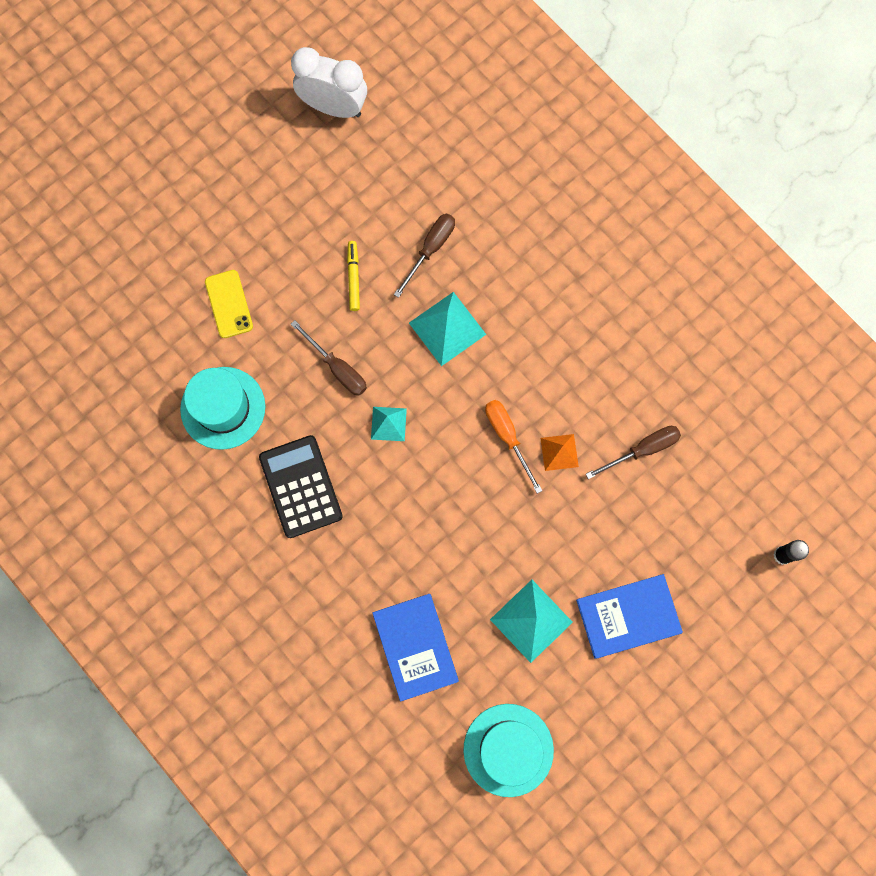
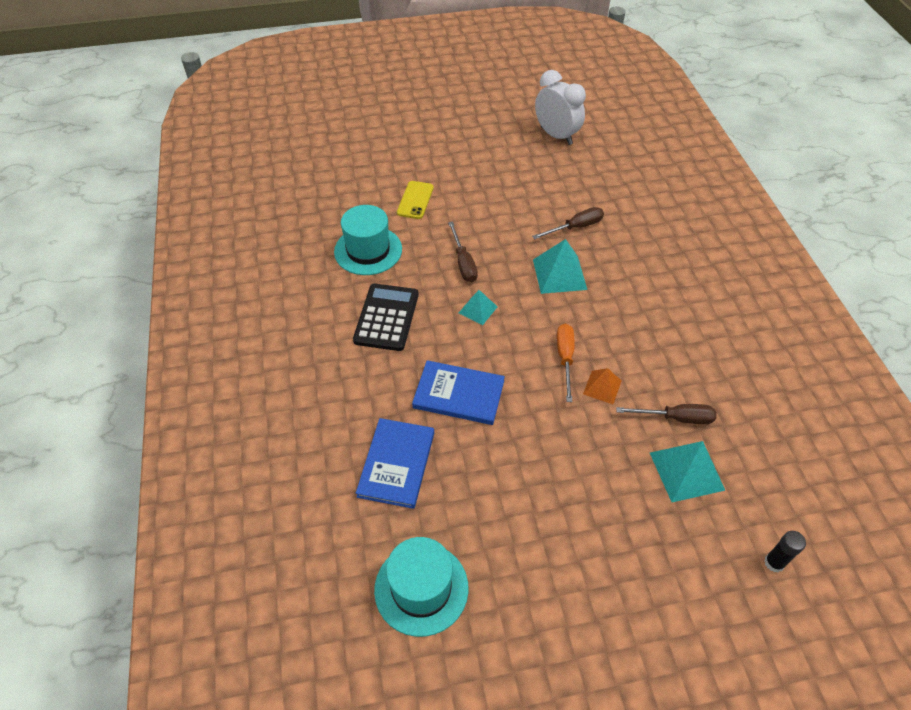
camera: 30 degrees right, 25 degrees down
yellow marker [347,241,360,311] -> none
turquoise pyramid [490,580,573,663] -> turquoise pyramid moved to [650,441,725,502]
blue book [576,574,683,659] -> blue book moved to [412,360,505,425]

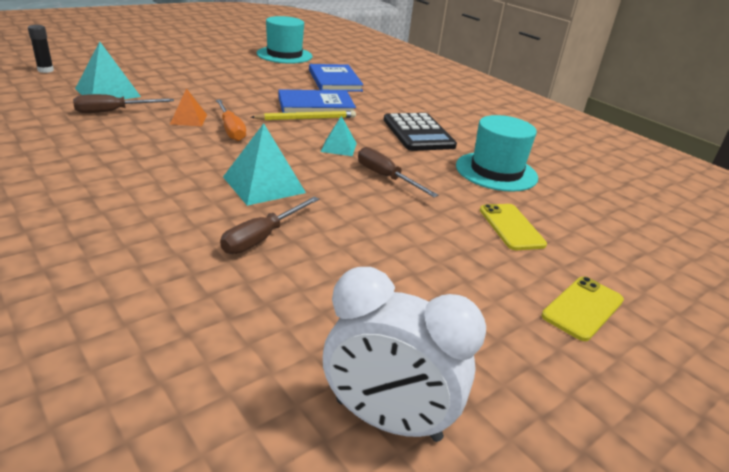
camera: 150 degrees right, 20 degrees down
none -> yellow pencil [250,111,356,120]
none -> yellow phone [542,277,624,341]

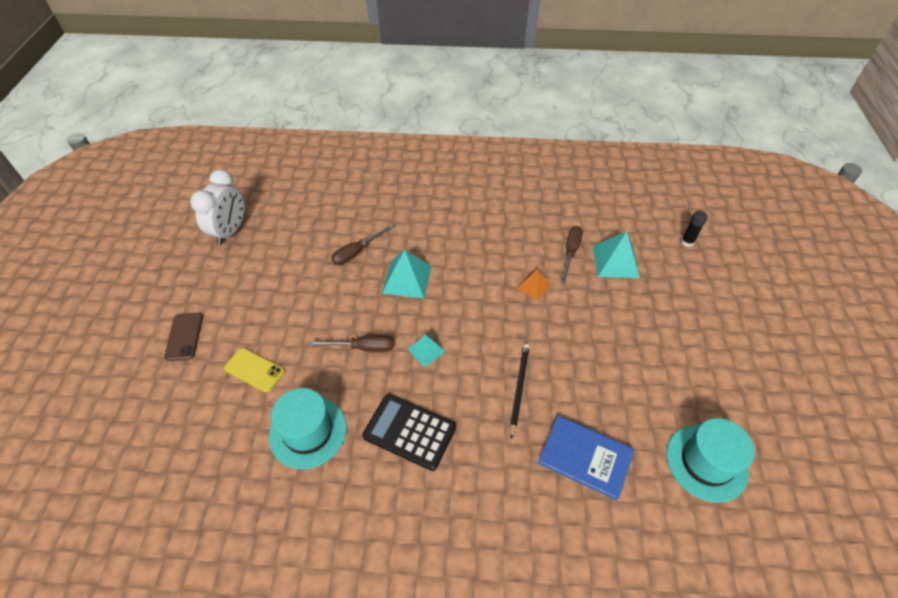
camera: 135 degrees right, 20 degrees up
orange screwdriver [216,99,246,141] -> none
brown screwdriver [220,196,319,254] -> brown screwdriver turned 120 degrees counterclockwise [331,224,394,265]
yellow pencil [250,111,356,120] -> none
blue book [278,89,356,113] -> black pencil [510,344,530,440]
white clock [323,267,486,442] -> white clock turned 135 degrees clockwise [190,169,245,245]
yellow phone [542,277,624,341] -> brown phone [164,313,203,361]

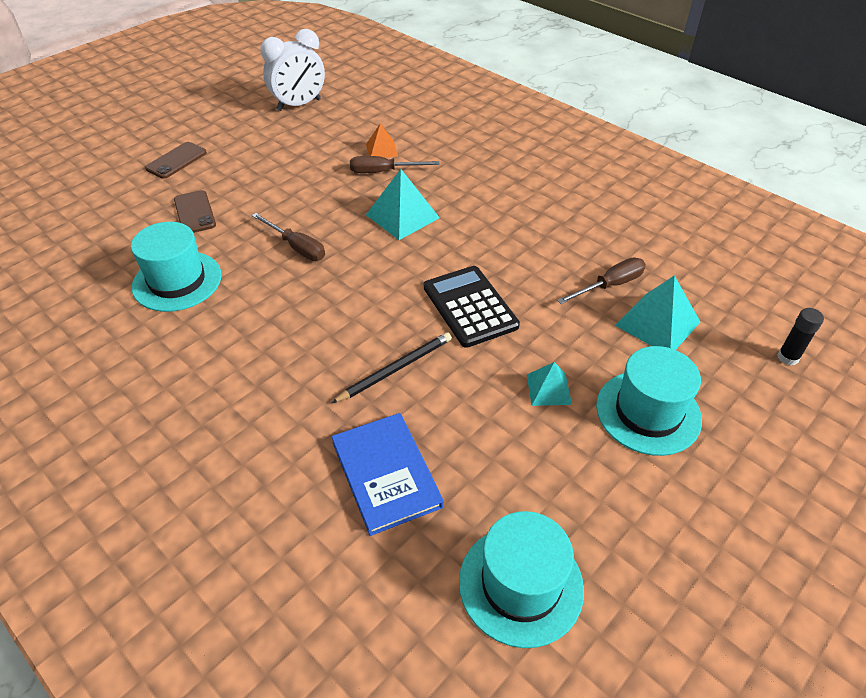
camera: 40 degrees right, 5 degrees down
yellow phone [224,348,285,392] -> brown phone [174,190,216,233]
black calculator [362,394,456,471] -> black calculator moved to [424,266,520,348]
turquoise pyramid [407,334,446,367] -> turquoise pyramid moved to [527,362,572,406]
orange pyramid [517,270,551,301] -> orange pyramid moved to [366,124,398,158]
none -> turquoise hat [596,346,702,456]

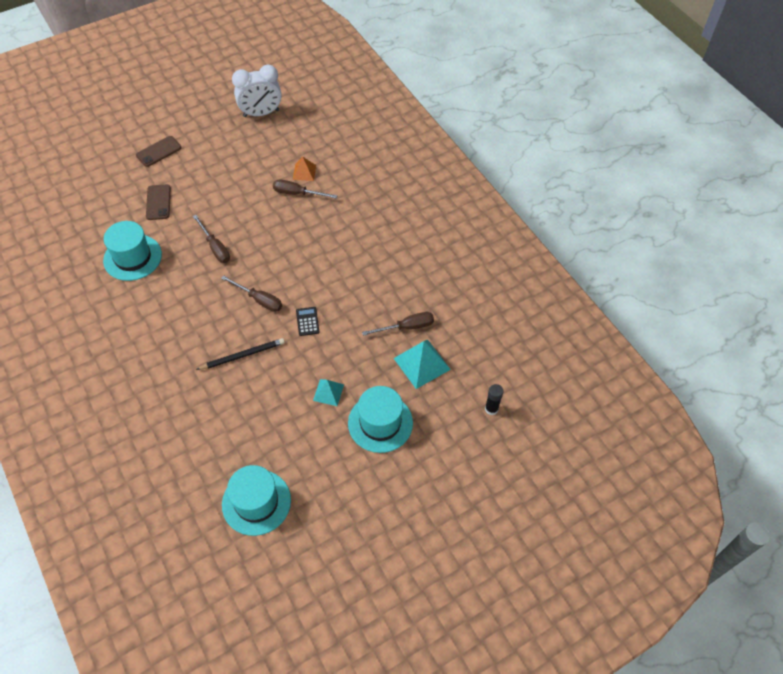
camera: 15 degrees right, 10 degrees up
blue book [331,413,444,536] -> none
turquoise pyramid [366,169,440,240] -> none
black calculator [424,266,520,348] -> black calculator [296,307,320,336], size x0.49
none -> brown screwdriver [221,275,282,312]

